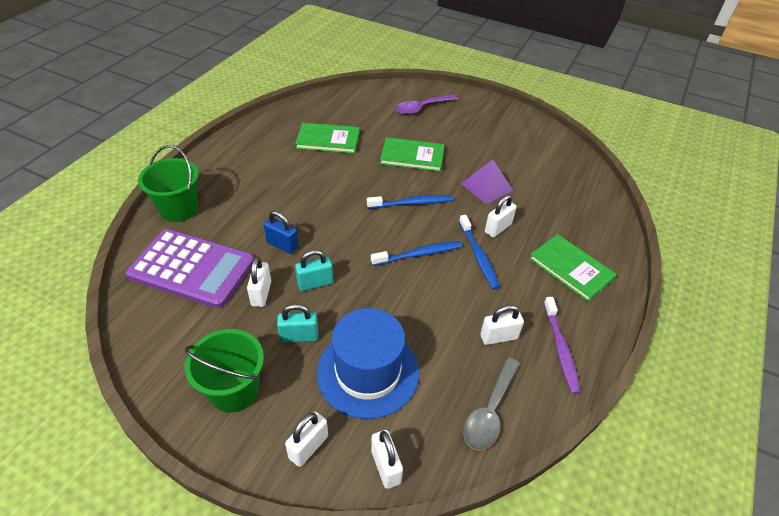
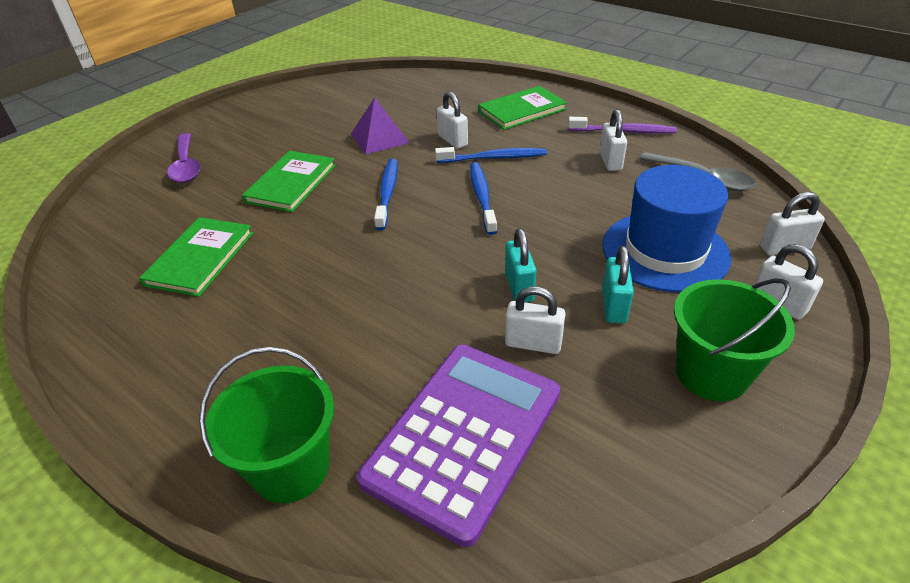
camera: 75 degrees left, 5 degrees down
blue padlock [264,211,299,254] -> none

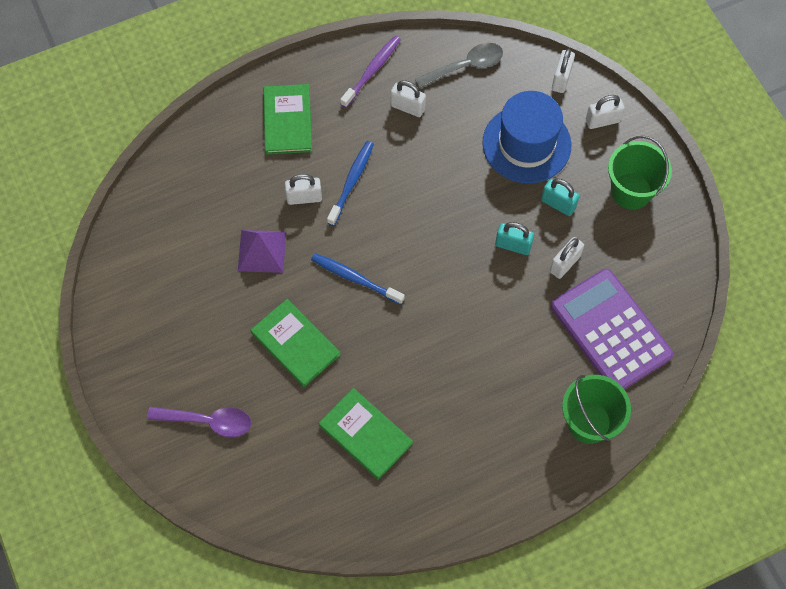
camera: 65 degrees left, 25 degrees up
blue toothbrush [470,162,497,235] -> none

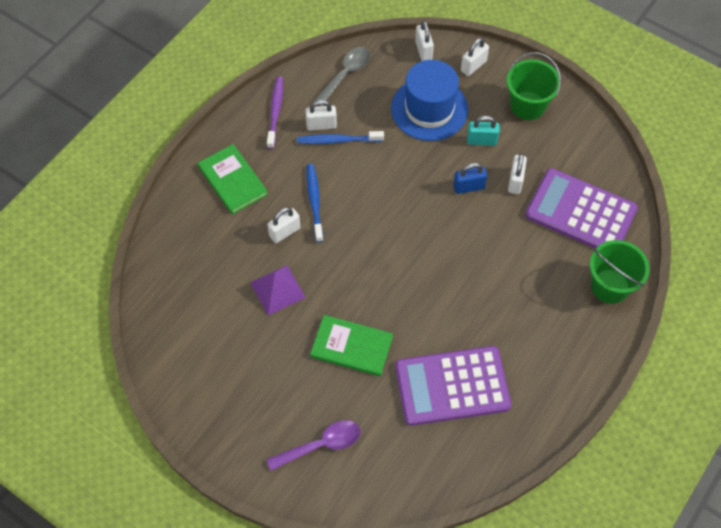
camera: 30 degrees left, 5 degrees down
blue toothbrush [311,253,405,305] -> blue toothbrush moved to [297,131,384,144]
green book [319,388,413,480] -> purple calculator [395,346,511,426]
turquoise padlock [495,222,534,255] -> blue padlock [453,163,487,194]

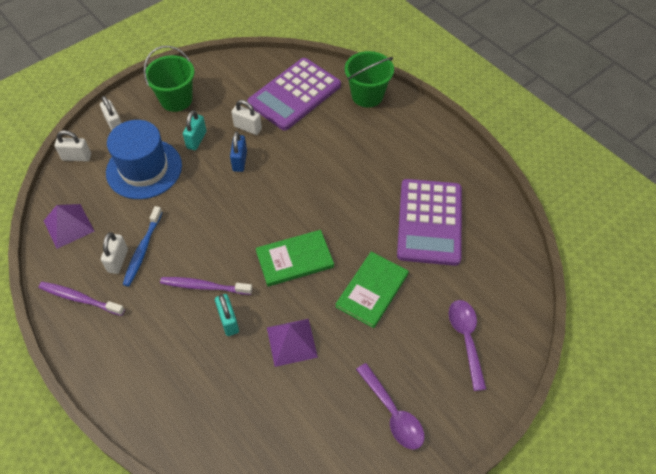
camera: 75 degrees left, 5 degrees down
green book [198,144,268,214] -> green book moved to [256,230,334,287]
white padlock [267,207,300,243] -> turquoise padlock [215,294,239,336]
blue toothbrush [306,164,323,242] -> purple toothbrush [160,277,252,295]
grey spoon [313,47,370,106] -> purple pyramid [44,204,95,249]
none -> purple spoon [356,363,424,449]

